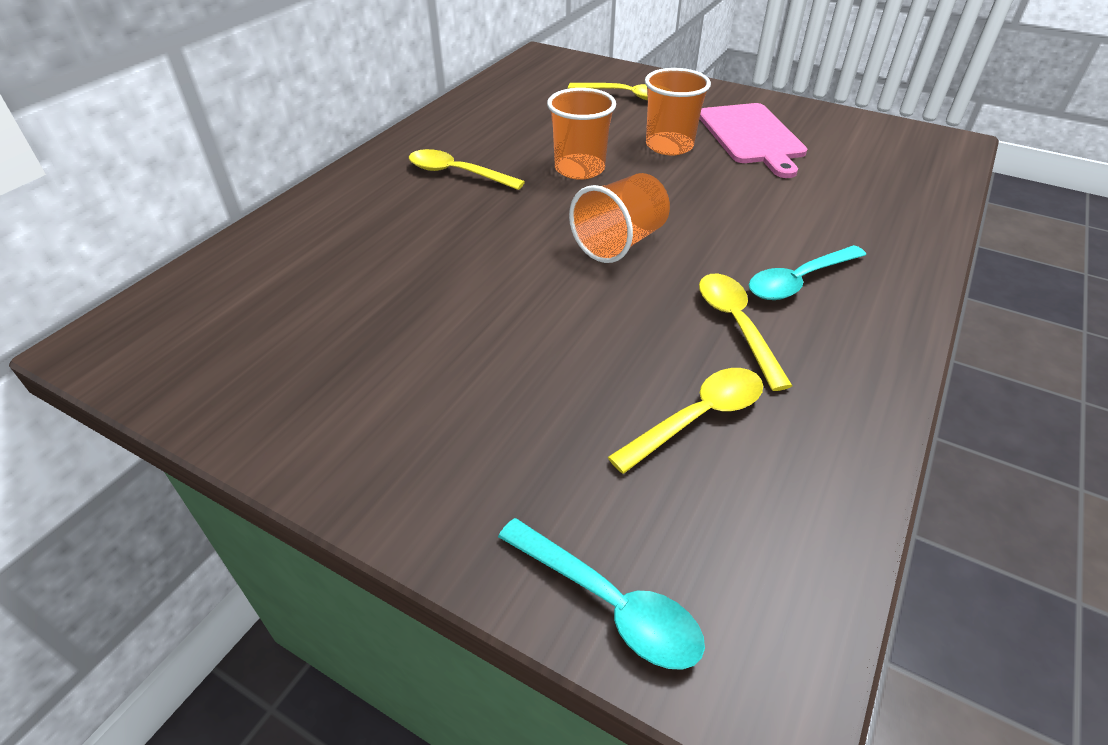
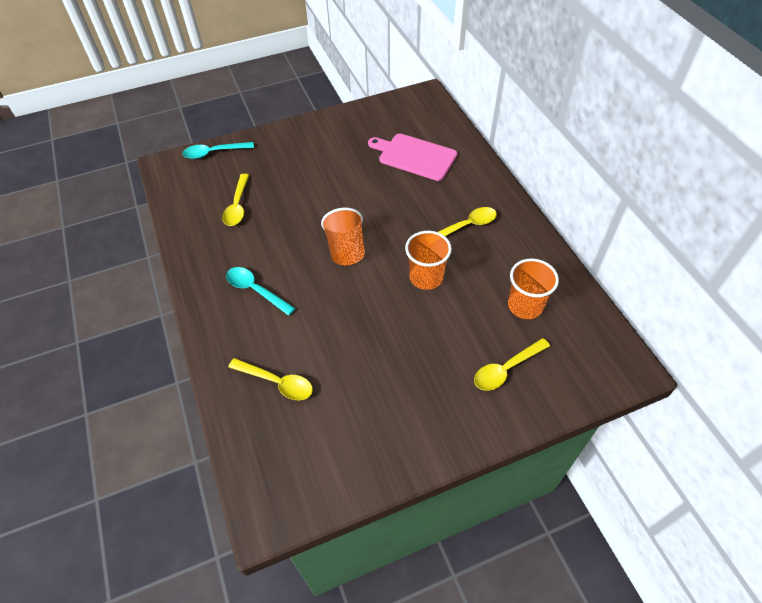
camera: 130 degrees right, 10 degrees up
orange cup [645,68,711,155] -> orange cup moved to [508,258,559,319]
yellow spoon [699,274,792,391] -> yellow spoon moved to [228,358,313,400]
pink cutting board [700,103,807,178] -> pink cutting board moved to [368,134,458,181]
turquoise spoon [749,245,866,300] -> turquoise spoon turned 60 degrees counterclockwise [226,267,295,316]

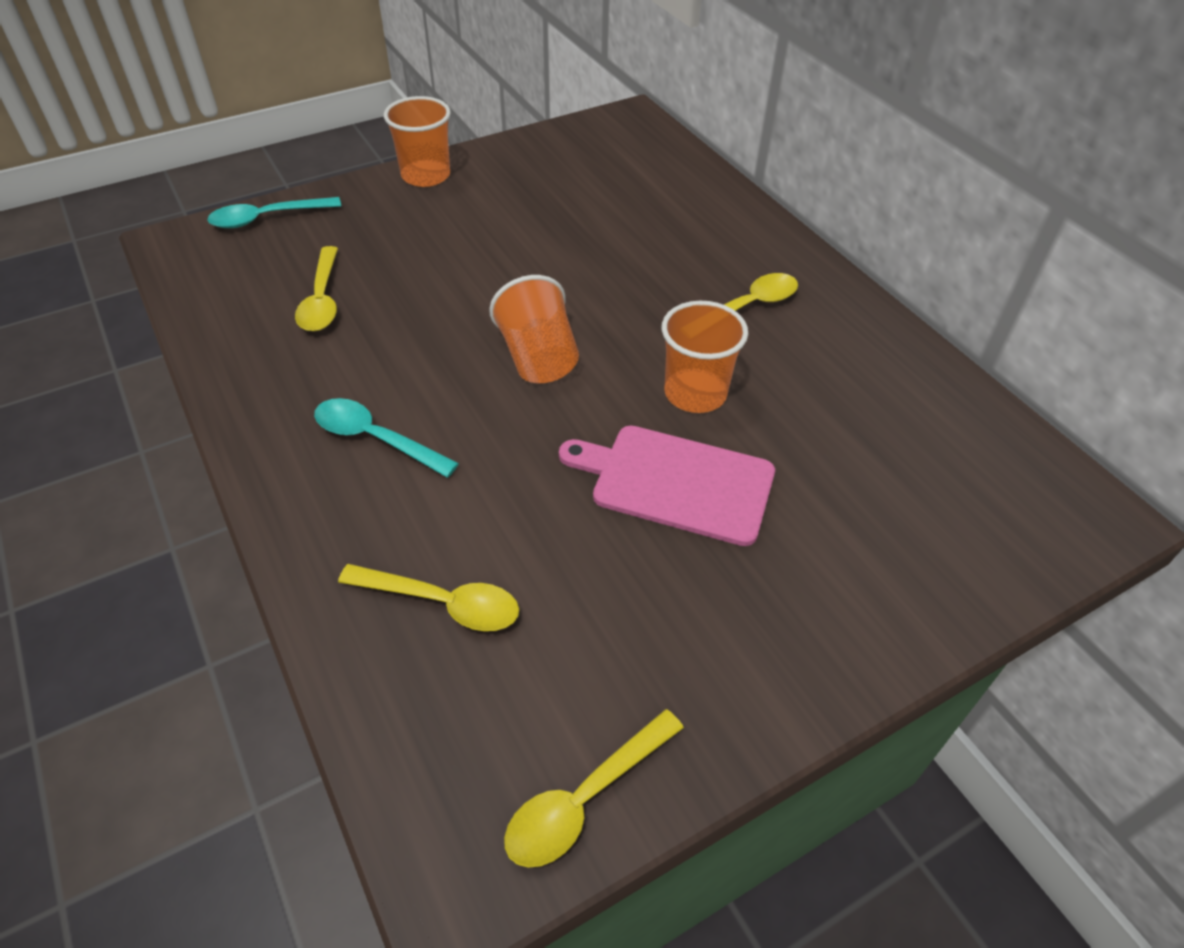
camera: 10 degrees left, 5 degrees down
pink cutting board [368,134,458,181] -> pink cutting board moved to [559,425,775,546]
yellow spoon [474,338,550,391] -> yellow spoon moved to [504,709,684,868]
orange cup [508,258,559,319] -> orange cup moved to [384,96,451,187]

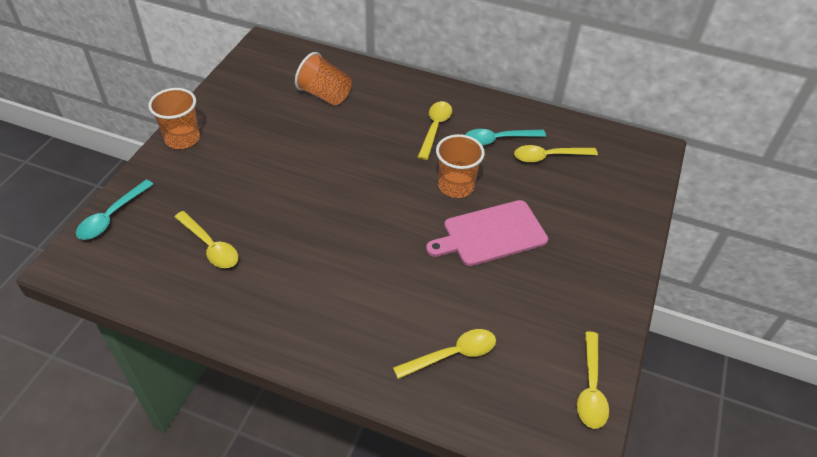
camera: 40 degrees left, 0 degrees up
turquoise spoon [314,398,459,477] -> turquoise spoon moved to [465,129,546,146]
orange cup [489,275,579,383] -> orange cup moved to [295,52,352,105]
none -> yellow spoon [514,145,598,163]

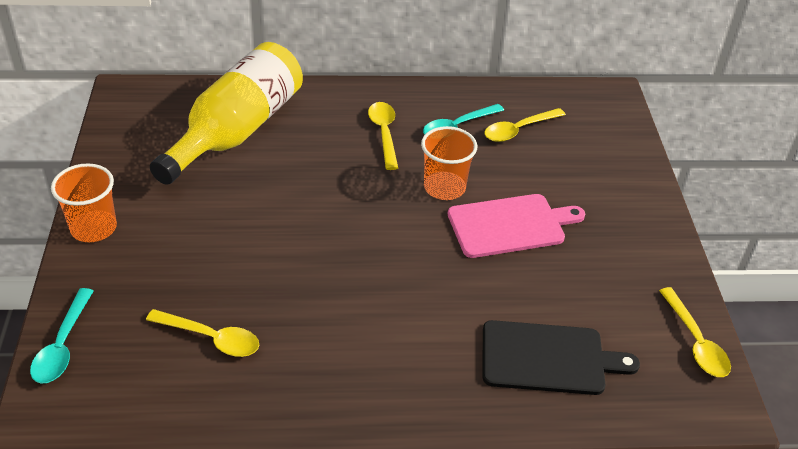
camera: 25 degrees left, 5 degrees down
orange cup [295,52,352,105] -> yellow bottle [150,42,303,185]
yellow spoon [393,329,496,379] -> black cutting board [482,320,640,395]
pink cutting board [426,200,548,266] -> pink cutting board turned 150 degrees counterclockwise [448,194,585,258]

